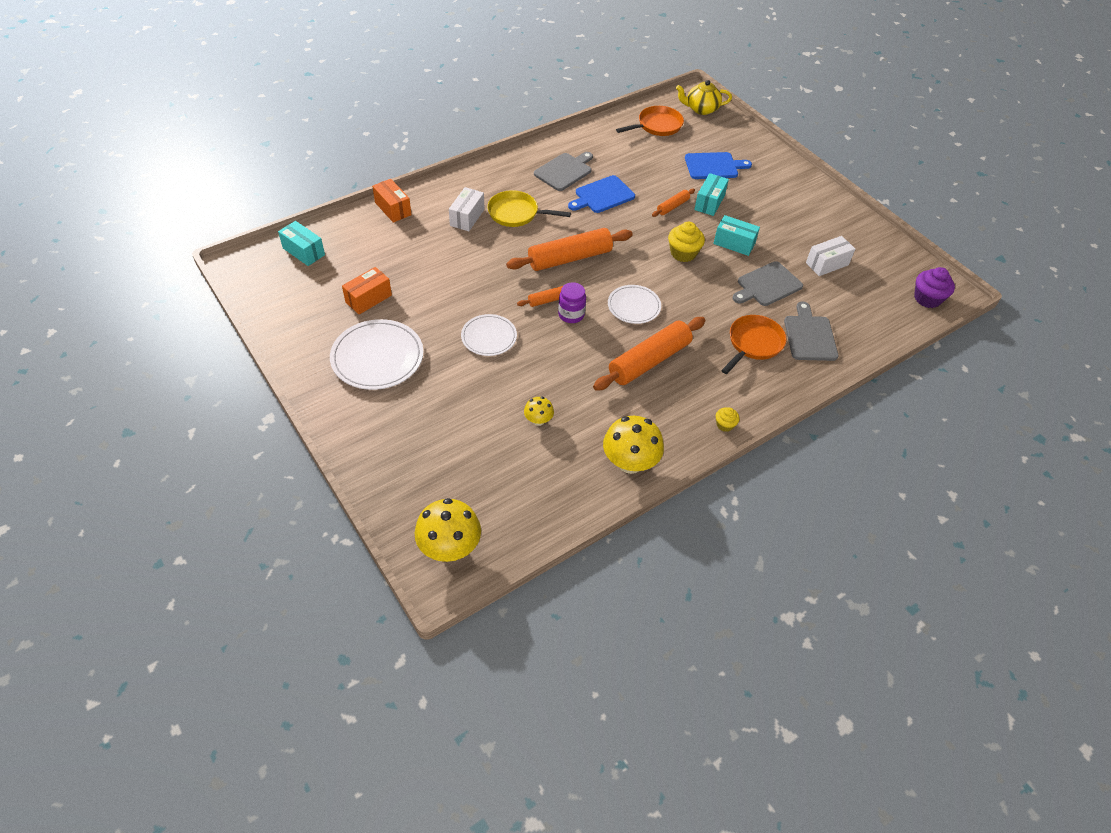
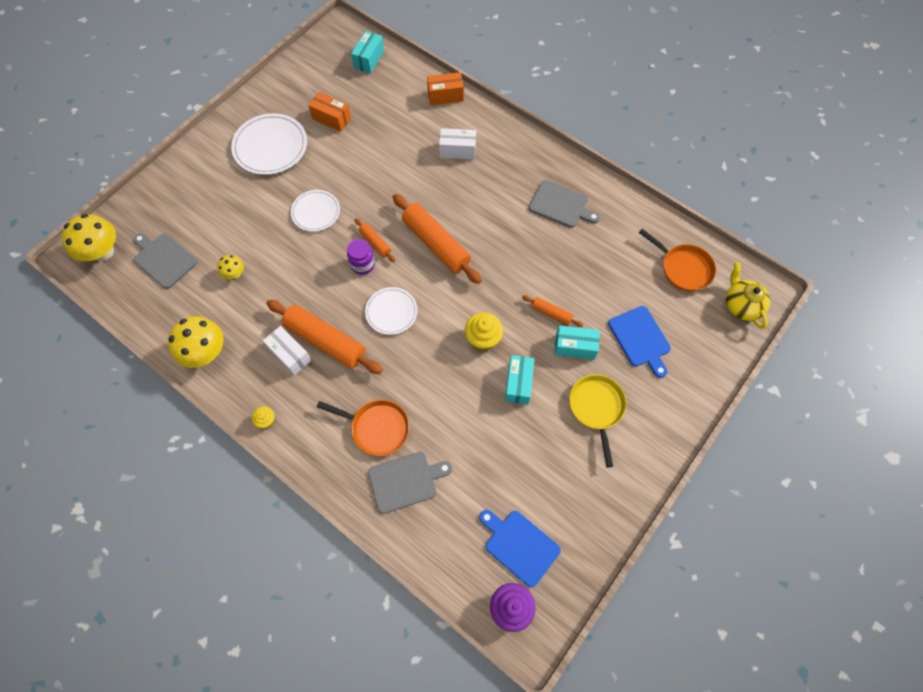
camera: 75 degrees right, 15 degrees up
orange box [372,179,411,223] -> orange box turned 45 degrees clockwise [427,72,464,105]
yellow pan [487,190,571,227] -> yellow pan moved to [569,375,626,467]
blue cutting board [568,175,635,213] -> blue cutting board moved to [479,510,561,587]
grey cutting board [732,261,803,306] -> grey cutting board moved to [133,233,197,289]
white box [806,236,855,276] -> white box moved to [263,326,312,375]

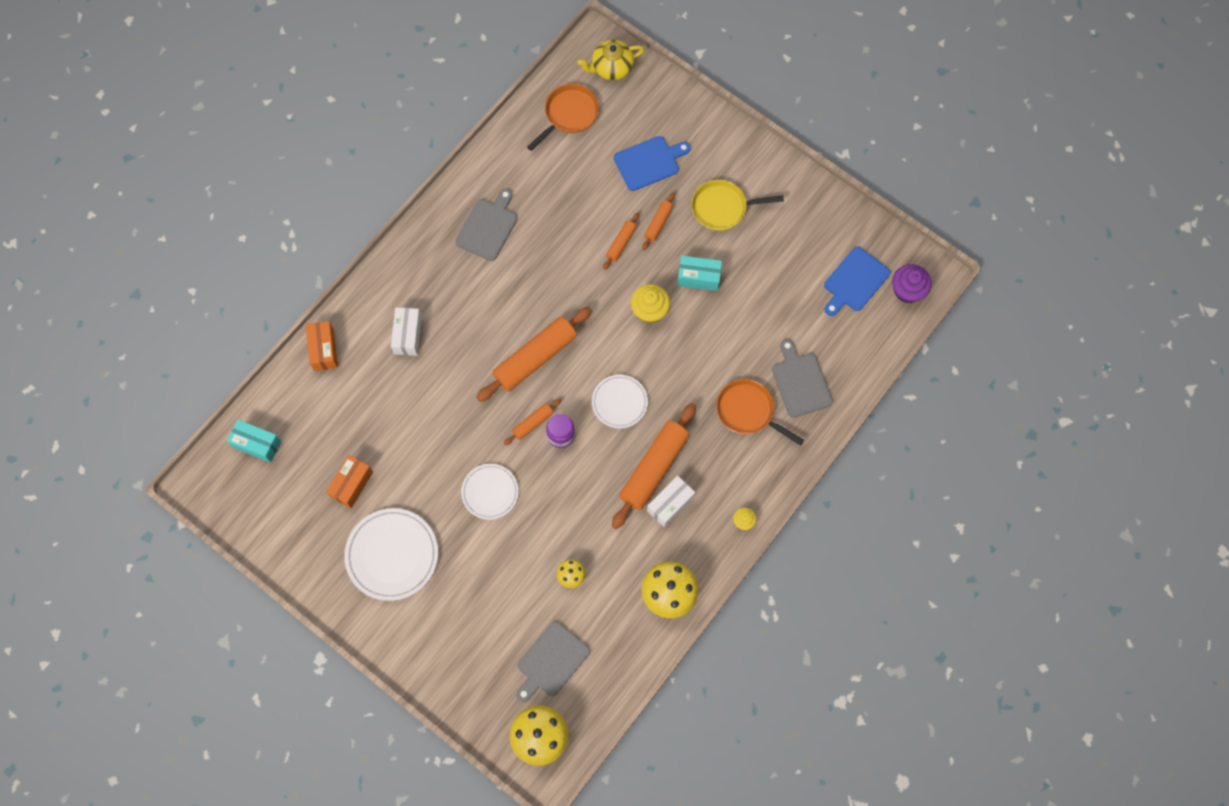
camera: 90 degrees left, 5 degrees up
orange pan [317,400,409,456] -> orange pan turned 75 degrees counterclockwise [716,379,804,446]
turquoise box [554,326,600,360] -> orange rolling pin [642,192,675,250]

